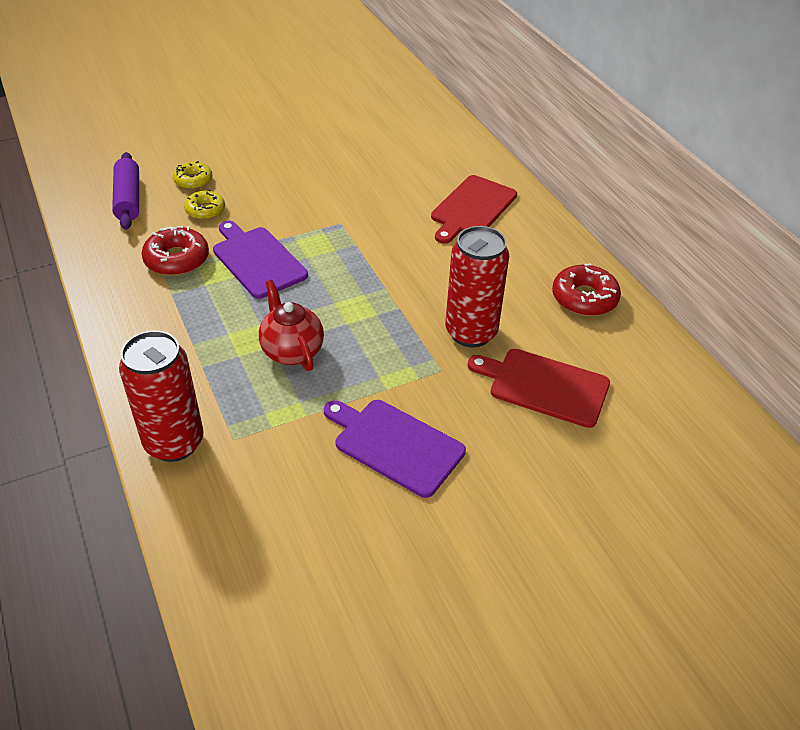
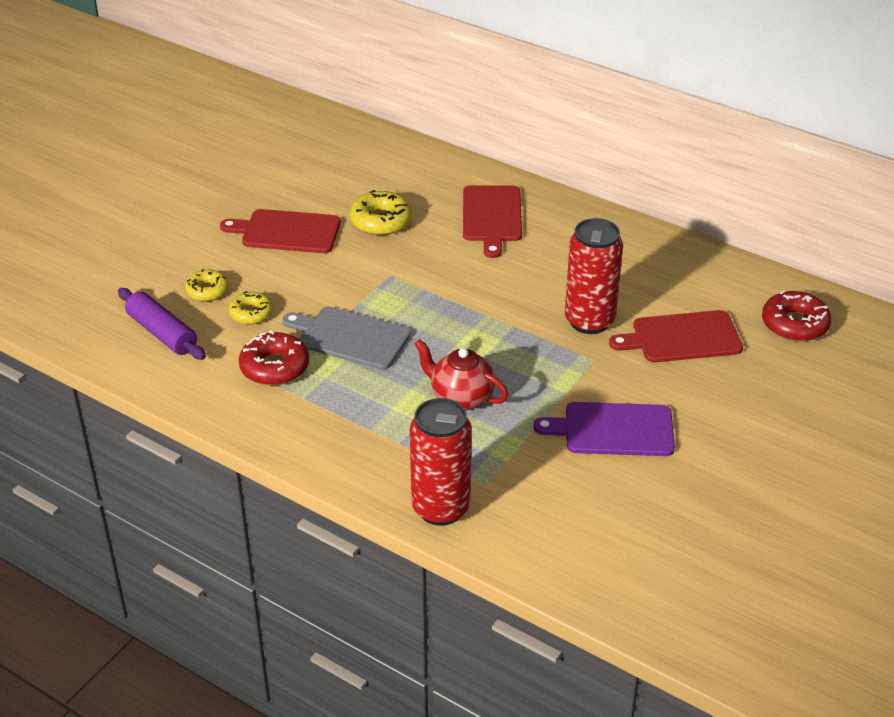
camera: 30 degrees left, 5 degrees down
purple cutting board [213,221,308,299] -> grey cutting board [282,307,411,370]
red donut [552,263,621,316] -> red donut moved to [762,290,831,342]
none -> red cutting board [220,209,341,253]
none -> yellow donut [350,190,412,235]

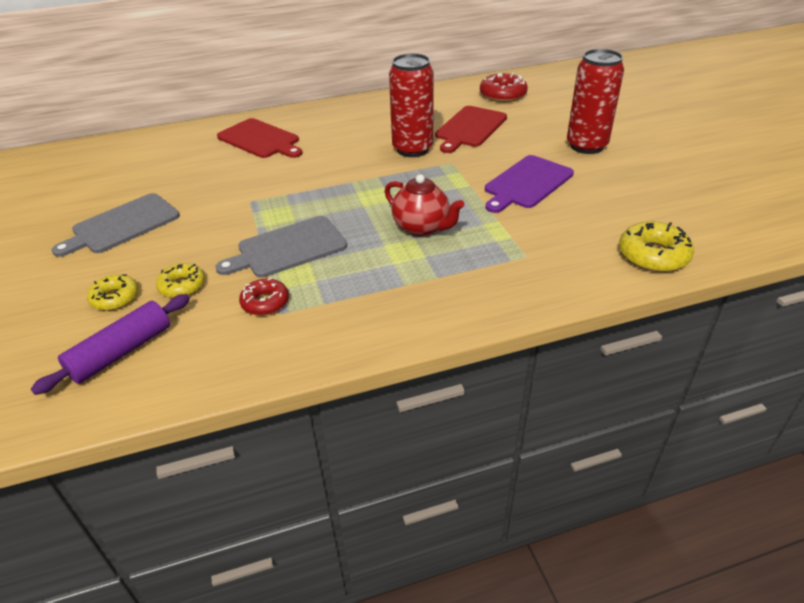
camera: 50 degrees left, 0 degrees up
purple rolling pin [118,288,206,360] -> purple rolling pin turned 45 degrees counterclockwise [31,294,190,395]
red cutting board [220,209,341,253] -> grey cutting board [52,193,180,257]
red donut [239,330,309,386] -> red donut [239,278,289,315], size x0.66
yellow donut [350,190,412,235] -> yellow donut moved to [619,221,694,272]
red can [410,398,472,526] -> red can moved to [567,49,624,154]
red teapot [414,339,508,410] -> red teapot turned 120 degrees counterclockwise [385,174,464,236]

